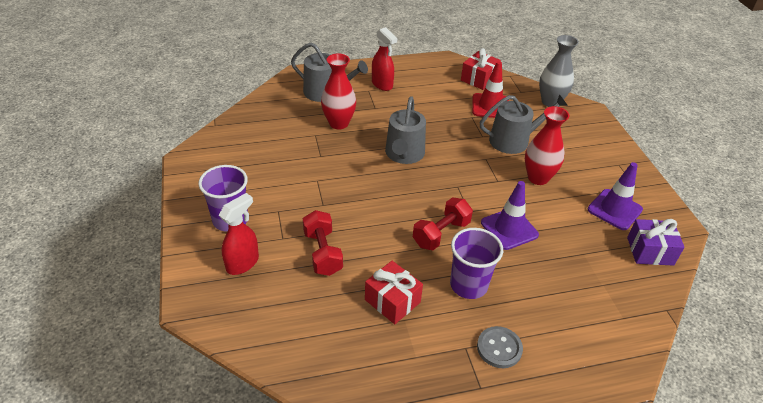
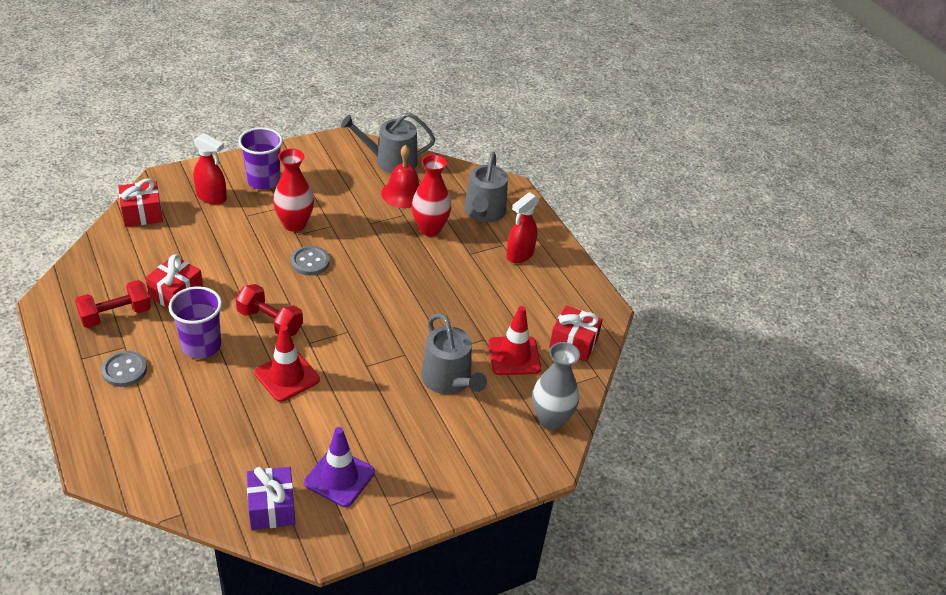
camera: 75 degrees right, 0 degrees up
red dumbbell [303,210,343,276] -> red dumbbell moved to [75,280,151,328]
grey watering can [385,96,426,164] -> grey watering can moved to [341,112,435,173]
purple traffic cone [481,181,539,250] -> red traffic cone [255,325,320,402]
red vase [525,106,570,185] -> red vase moved to [273,149,314,232]
none -> red gift [118,179,163,227]
none -> grey button [291,246,330,275]
none -> red bell [381,145,420,208]

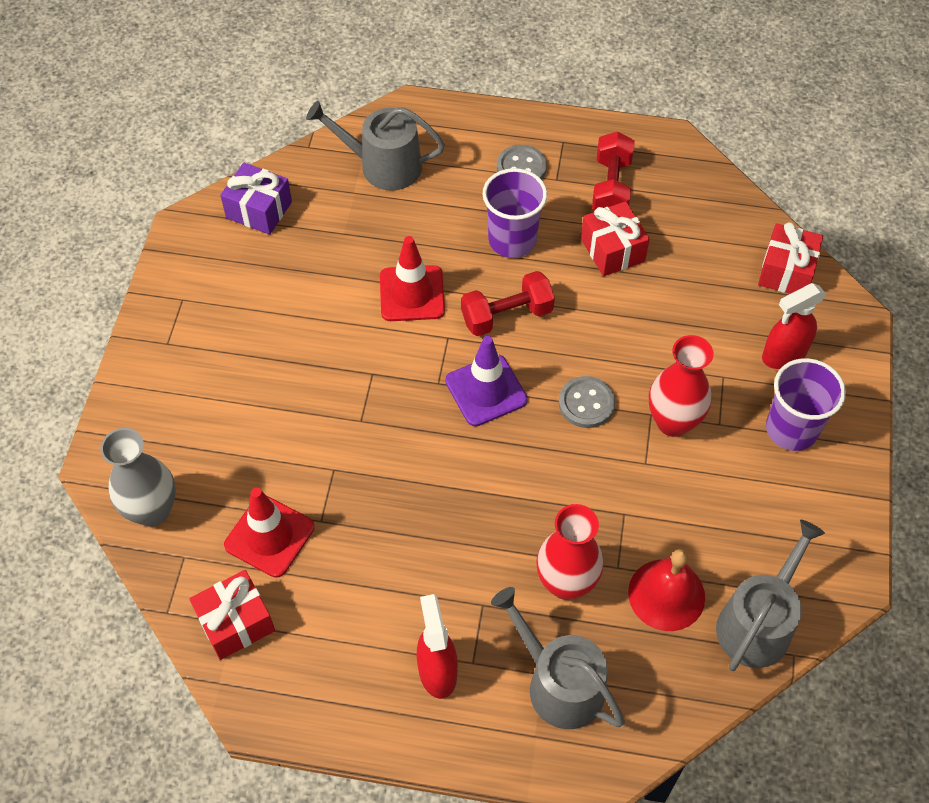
camera: 130 degrees right, 15 degrees up
purple traffic cone [304,427,375,507] -> purple traffic cone moved to [445,336,528,426]
grey watering can [421,313,487,394] -> grey watering can moved to [306,101,445,191]

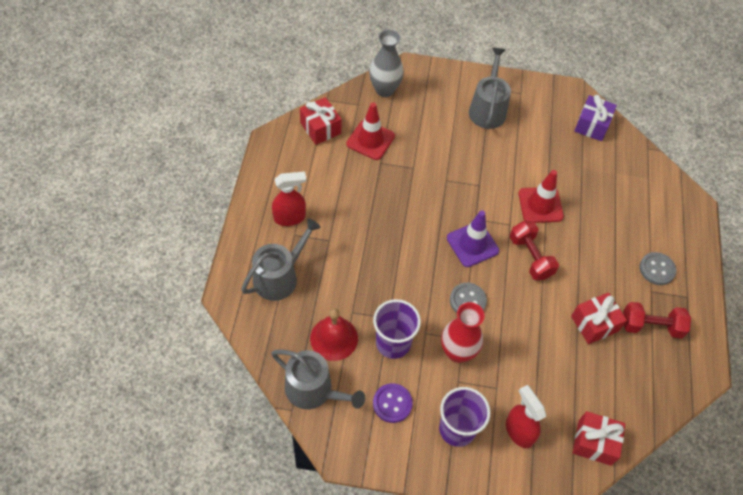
camera: 85 degrees right, 0 degrees up
grey watering can [306,101,445,191] -> grey watering can moved to [469,48,511,129]
purple cup [482,168,547,258] -> purple cup moved to [373,299,421,359]
red vase [536,504,604,600] -> none
none -> purple button [373,383,413,423]

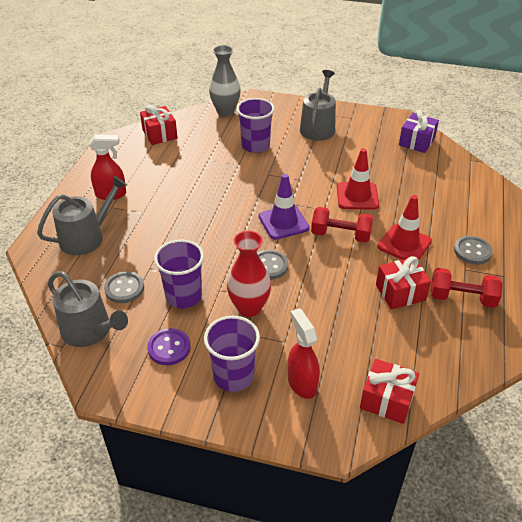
camera: 10 degrees right, 15 degrees down
red bell [310,308,358,361] -> grey button [104,271,144,303]
red traffic cone [346,102,395,160] -> red traffic cone moved to [378,195,432,260]
red dumbbell [510,221,559,280] -> red dumbbell turned 60 degrees counterclockwise [311,207,373,243]
none -> purple cup [236,98,275,153]

